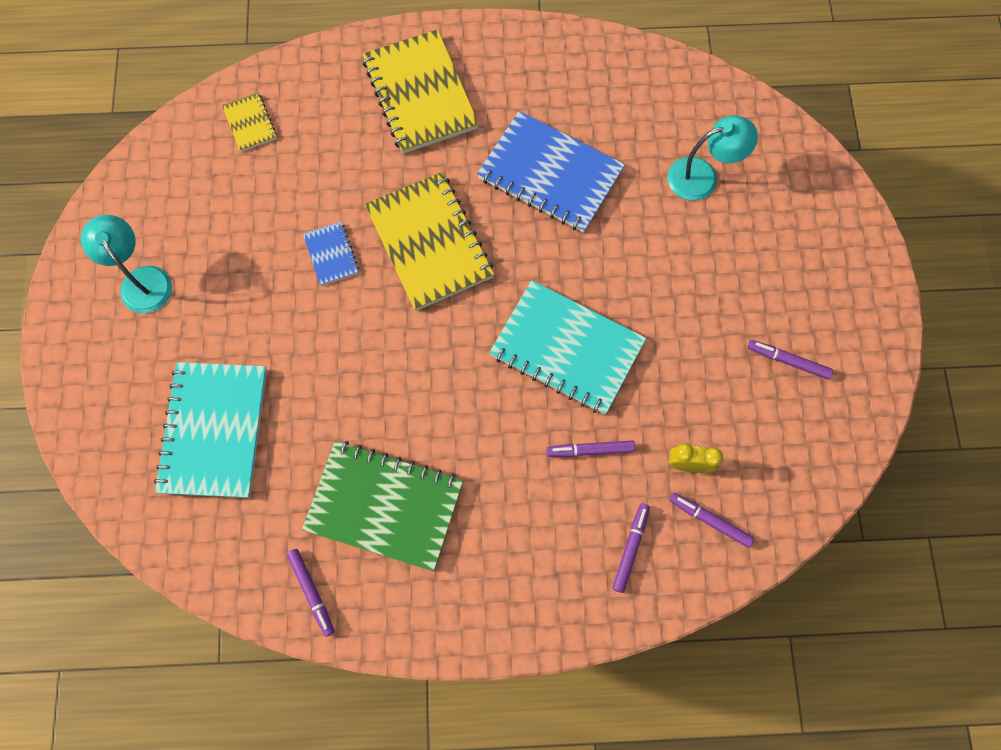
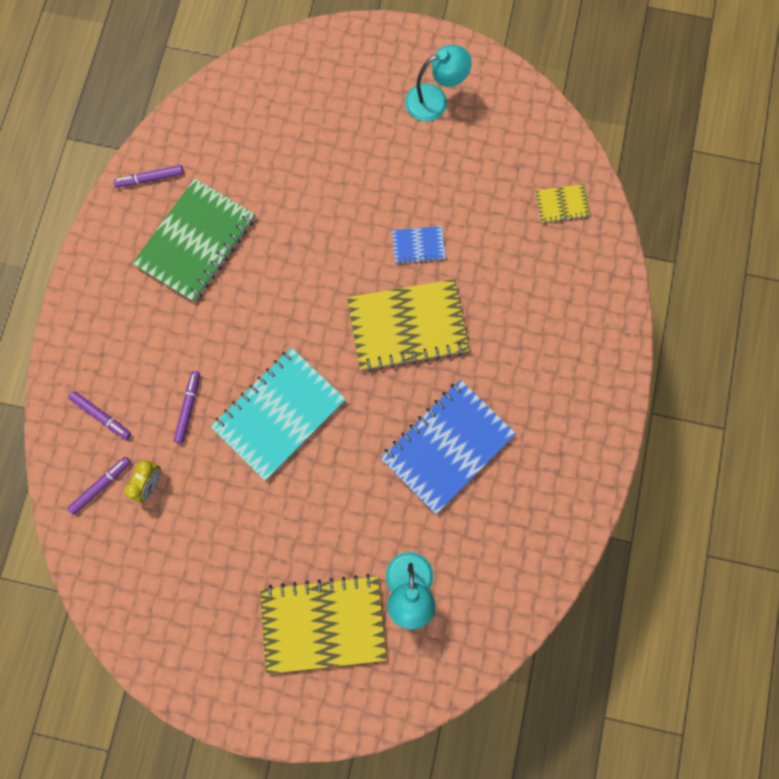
camera: 105 degrees right, 5 degrees up
turquoise notebook [154,362,267,498] -> none
yellow notebook [362,29,479,154] -> yellow notebook moved to [260,574,387,674]
purple marker [748,340,833,379] -> none

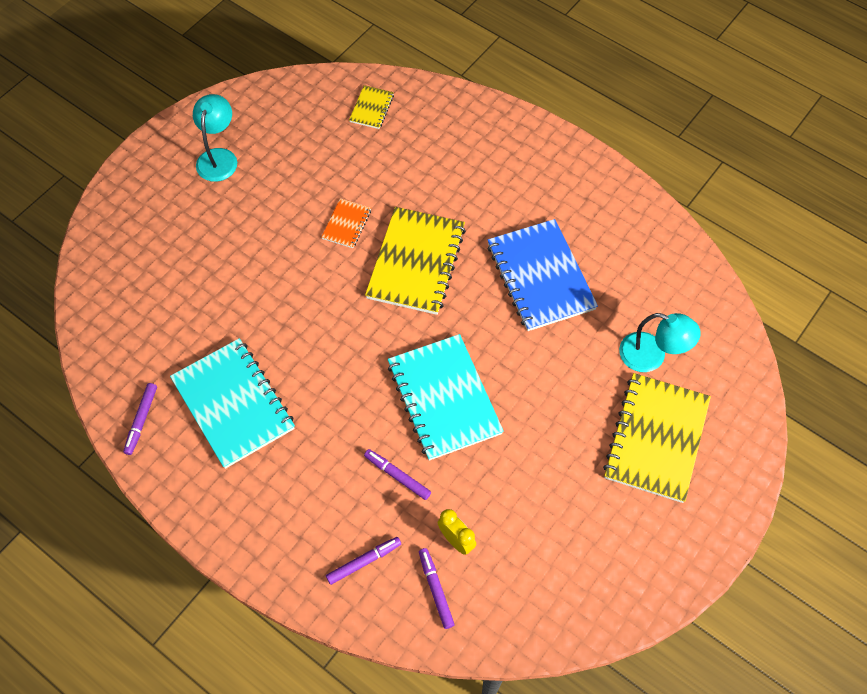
camera: 65 degrees left, 15 degrees down
green notebook [132,178,255,302] -> turquoise notebook [170,338,295,469]
blue notebook [392,226,446,264] -> orange notebook [321,198,371,248]

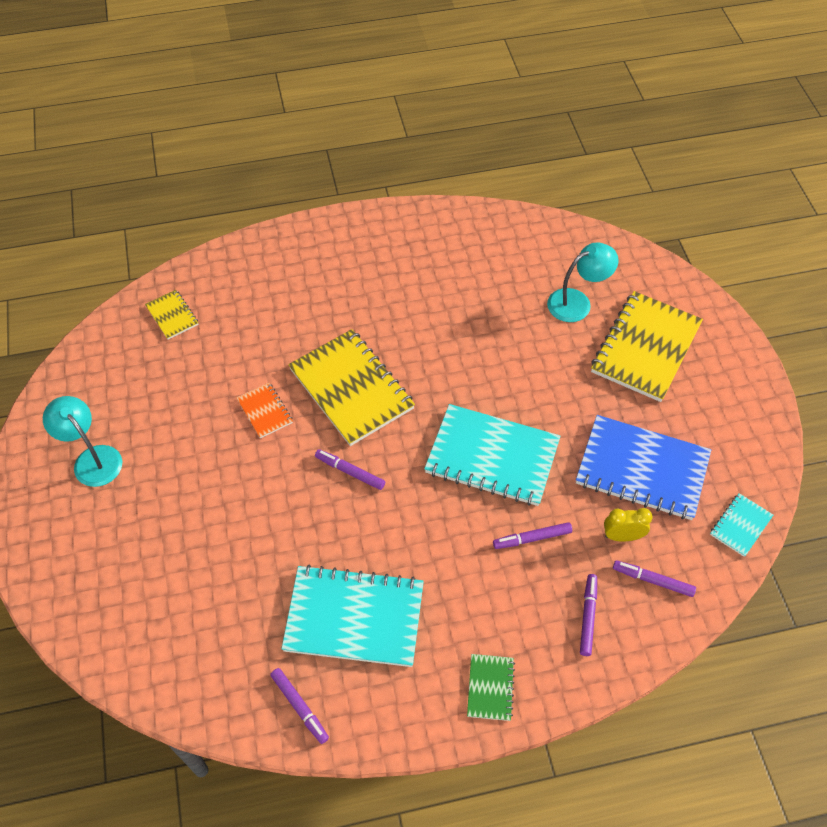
camera: 50 degrees left, 5 degrees down
blue notebook [487,219,598,331] -> blue notebook moved to [576,415,711,520]
yellow notebook [603,373,711,503] -> yellow notebook turned 60 degrees clockwise [591,291,703,402]
none -> purple marker [315,449,385,490]
none -> green notebook [467,654,515,721]
none -> turquoise notebook [710,493,773,557]

